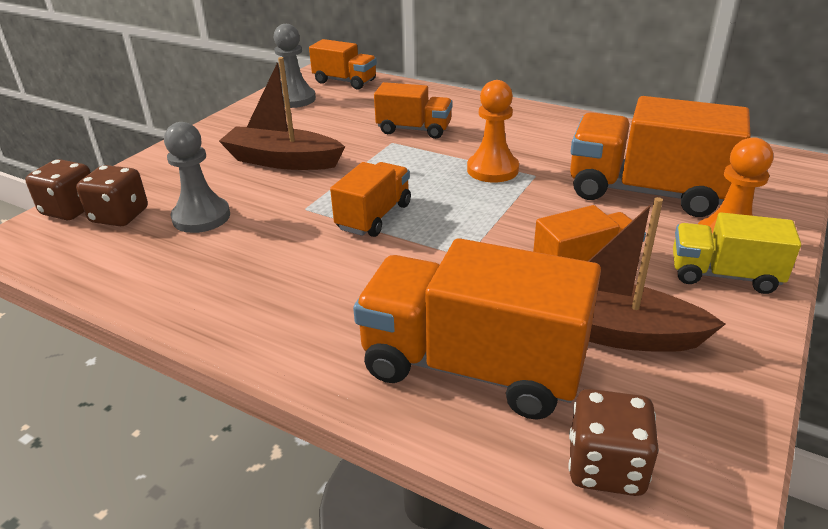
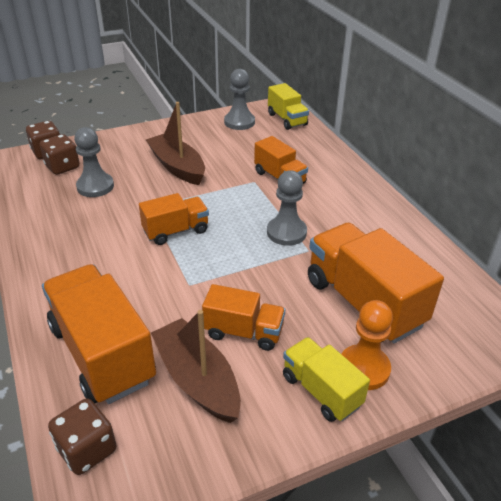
camera: 35 degrees right, 5 degrees up
orange truck [309,39,377,89] -> yellow truck [268,83,309,130]
orange pawn [467,80,519,183] -> grey pawn [267,170,307,246]

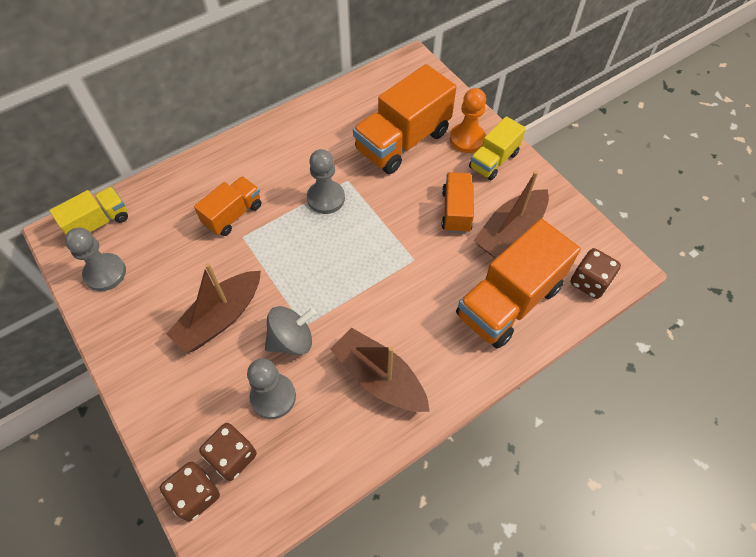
camera: 100 degrees left, 20 degrees up
orange truck [139,193,209,245] -> none
none -> grey spinning top [265,306,316,355]
none -> brown boat [330,327,430,412]

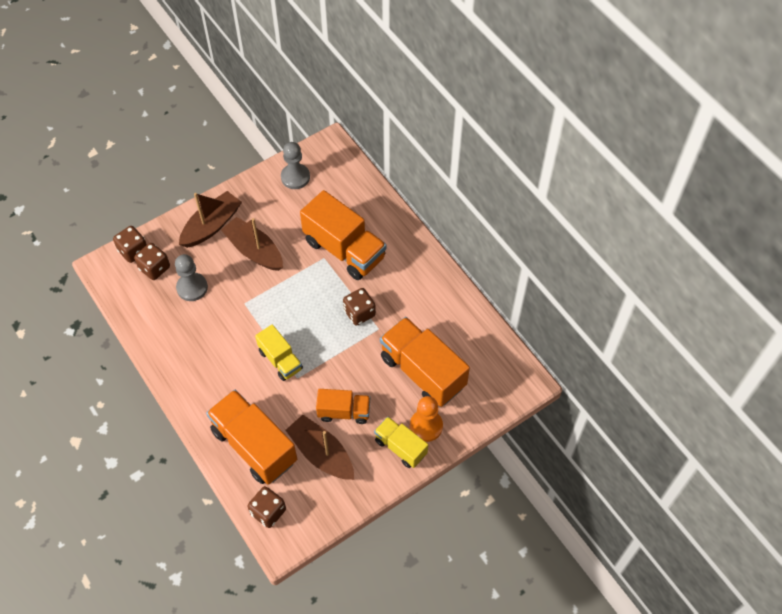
camera: 90 degrees right, 0 degrees up
yellow truck [50,187,128,235] -> yellow truck moved to [255,324,303,381]
orange truck [194,176,261,236] -> orange truck [300,190,386,280], size x1.76
grey spinning top [265,306,316,355] -> none
grey pawn [307,149,345,214] -> brown dice [343,288,376,326]
brown boat [330,327,430,412] -> brown boat moved to [179,191,242,248]

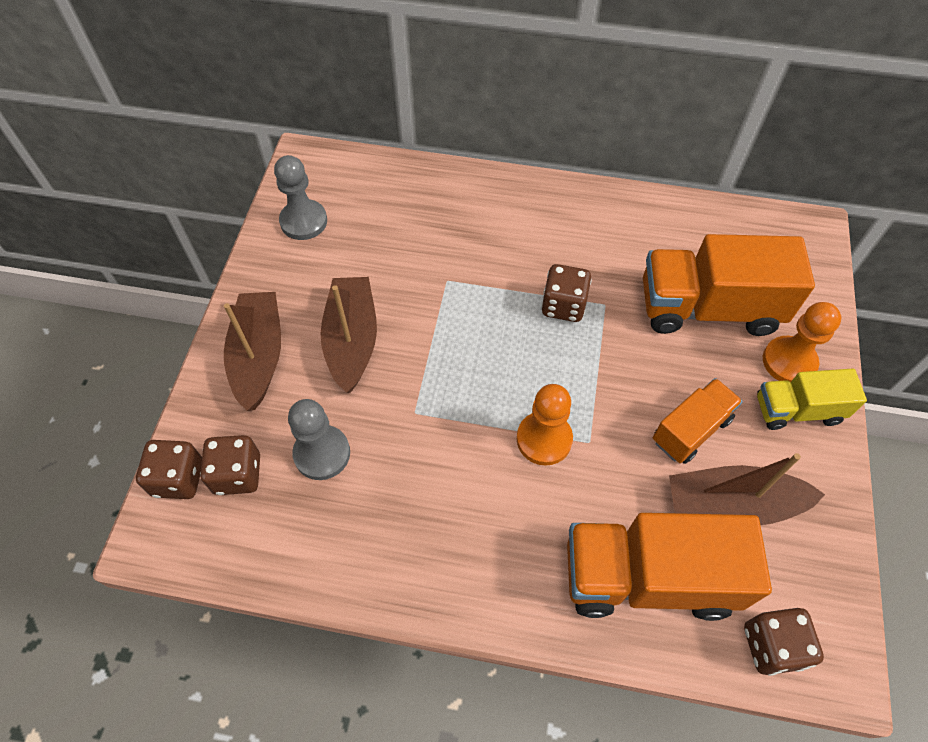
camera: 45 degrees left, 0 degrees up
brown boat [221,217,283,271] -> brown boat turned 90 degrees clockwise [320,277,377,393]
yellow truck [255,324,303,381] -> orange pawn [517,384,573,466]
orange truck [300,190,386,280] -> none

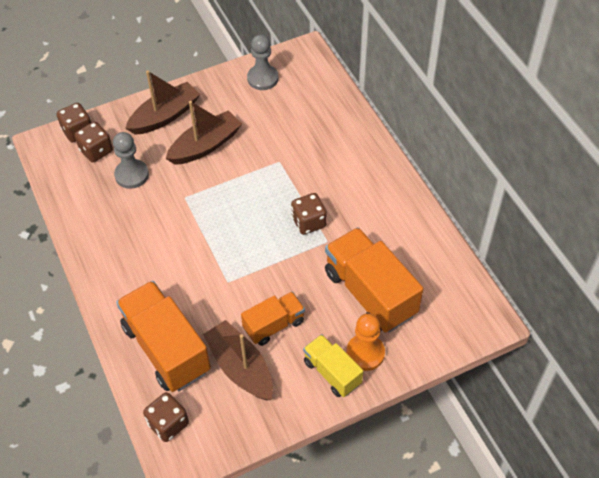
camera: 55 degrees right, 5 degrees down
orange pawn [517,384,573,466] -> none
orange truck [653,378,743,464] -> orange truck turned 45 degrees counterclockwise [241,292,305,346]

